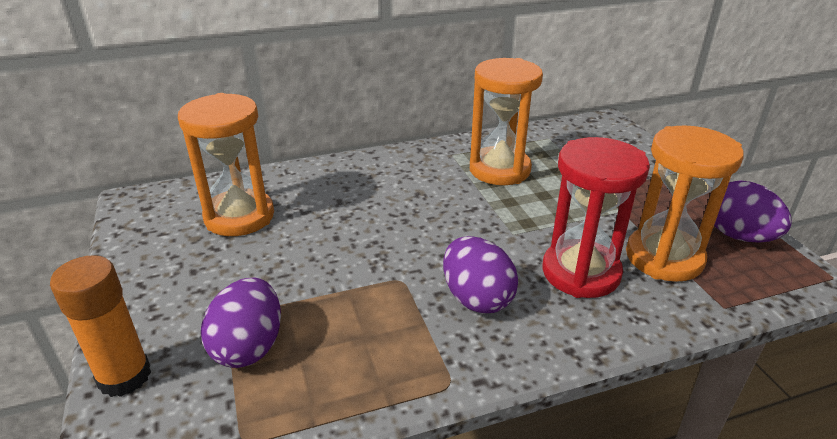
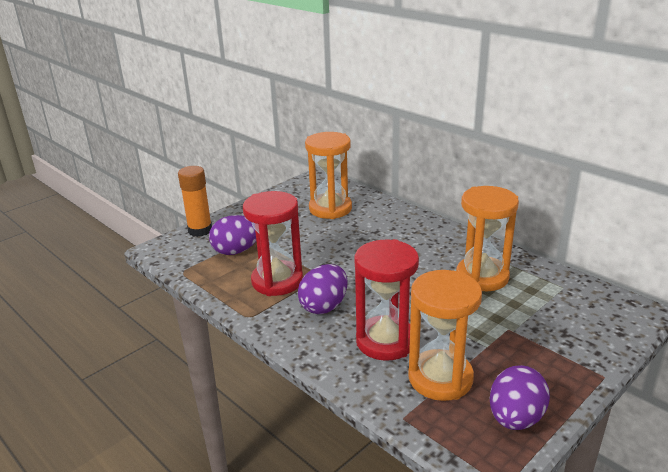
camera: 65 degrees right, 5 degrees down
none -> red hourglass [243,191,303,296]

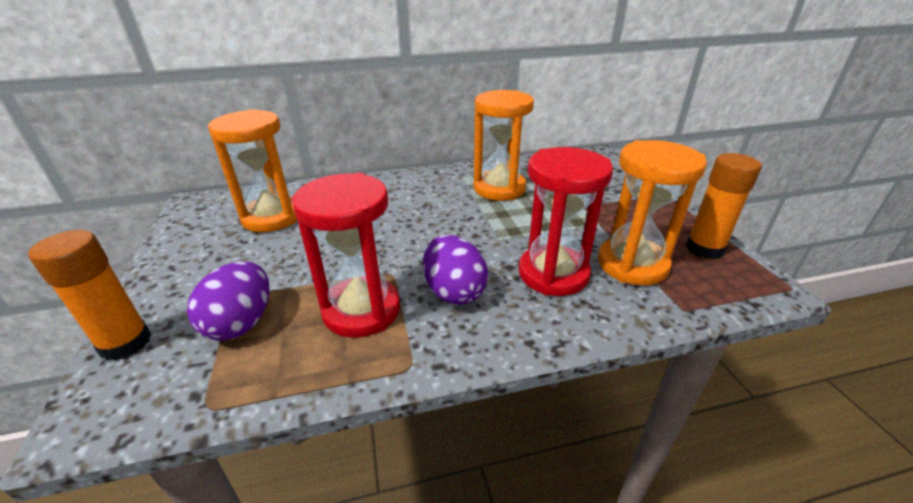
camera: 60 degrees left, 5 degrees up
purple egg [490,365,550,430] -> orange glue stick [686,153,762,259]

